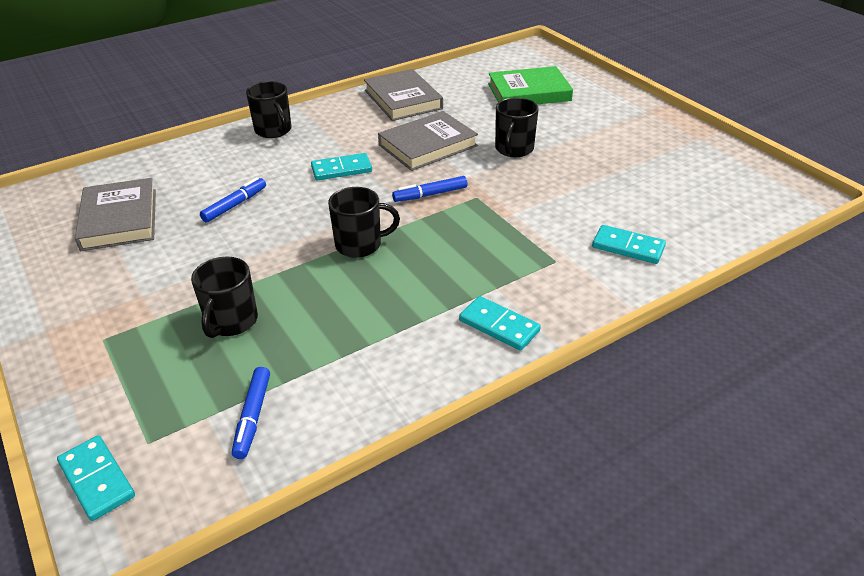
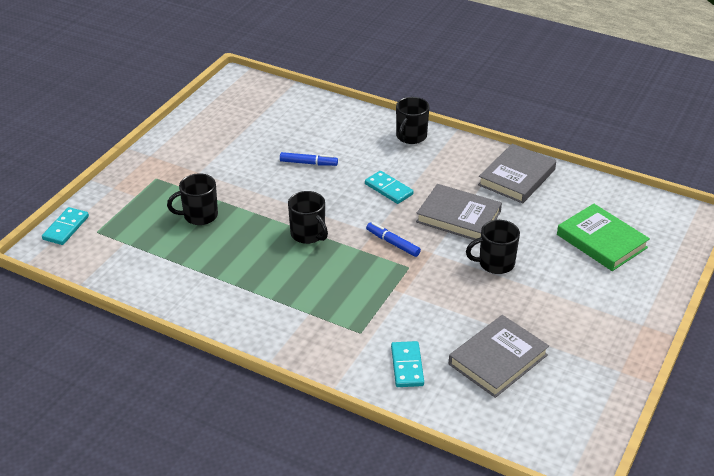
camera: 60 degrees right, 0 degrees up
grey book [75,178,156,251] -> grey book moved to [449,315,549,398]
blue marker [232,367,270,459] -> none
turquoise domino [459,296,541,351] -> none

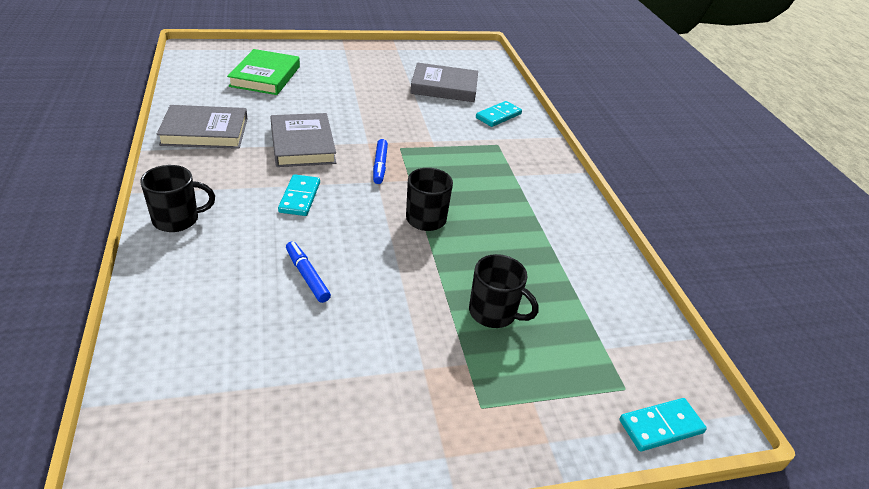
camera: 135 degrees left, 0 degrees up
black mug [466,220,520,274] -> none

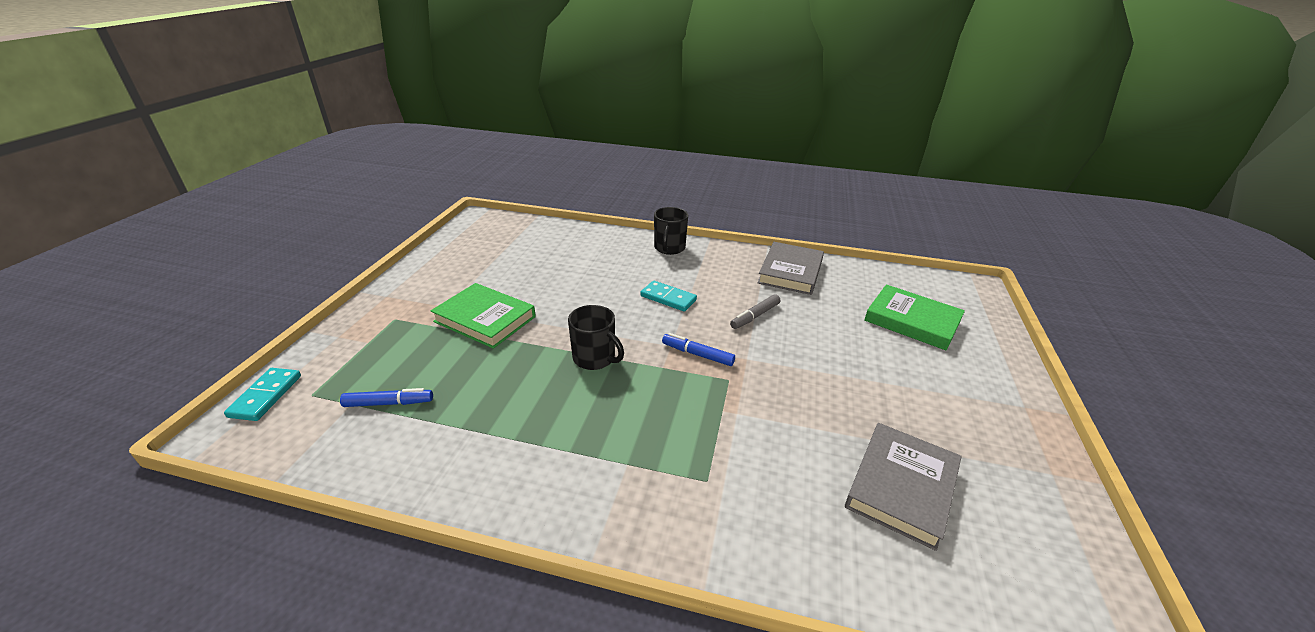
camera: 120 degrees right, 5 degrees down
grey book [270,113,336,167] -> grey marker [730,294,780,329]
blue marker [286,241,331,303] -> blue marker moved to [340,388,433,407]
black mug [469,254,539,328] -> none
turquoise domino [476,101,522,127] -> none
none -> green book [431,283,536,349]

